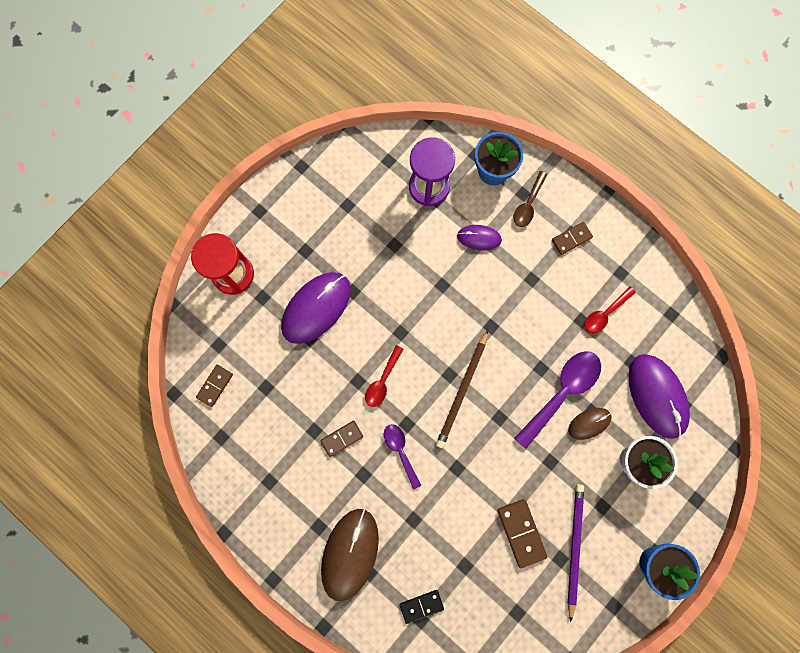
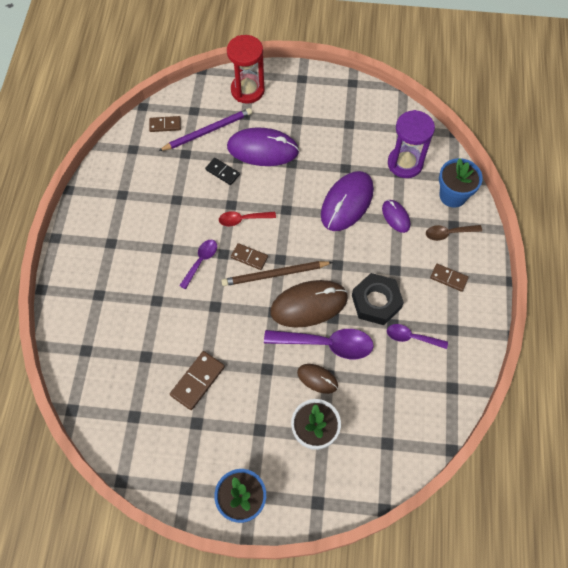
camera: 55 degrees right, 15 degrees down
brown domino [320,421,363,457] -> brown domino moved to [231,243,268,270]
brown mouse [321,509,379,601] -> brown mouse moved to [270,280,348,328]
black domino [400,590,444,624] -> black domino moved to [205,158,240,185]
purple pencil [568,484,584,622] -> purple pencil moved to [159,108,252,151]
red spoon [584,287,636,334] -> purple spoon [387,324,448,349]
purple mouse [629,354,690,439] -> purple mouse moved to [321,171,374,231]
none -> black nut [352,273,404,325]

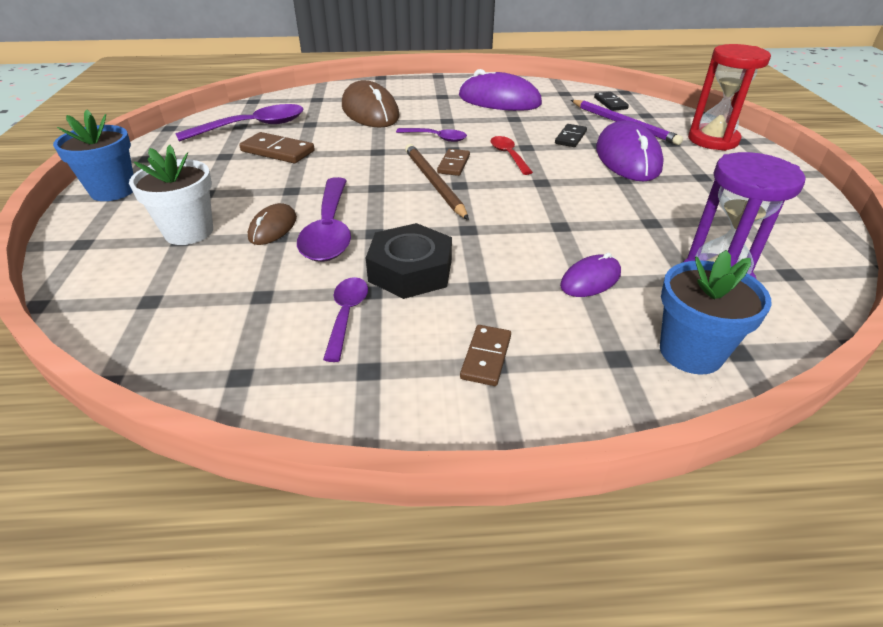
camera: 80 degrees right, 25 degrees down
brown domino [149,116,181,132] -> black domino [594,92,629,111]
brown mouse [270,280,348,328] -> brown mouse moved to [342,80,399,128]
purple mouse [321,171,374,231] -> purple mouse moved to [459,69,542,111]
brown spoon [426,225,482,241] -> none
none -> purple spoon [175,104,304,142]

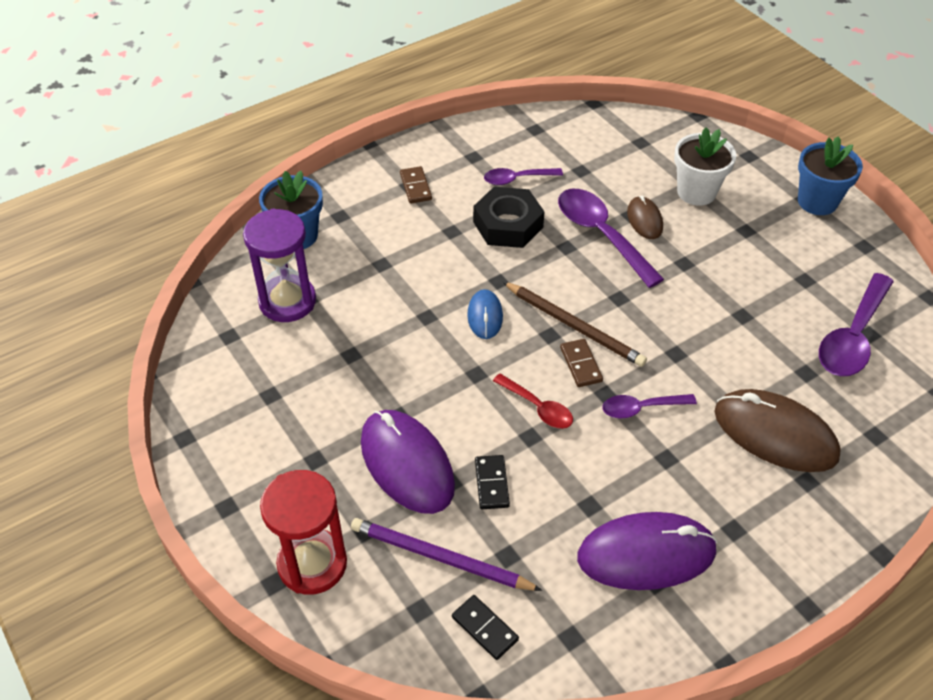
camera: 150 degrees right, 10 degrees up
brown domino [239,132,314,163] -> none
purple spoon [323,277,368,362] -> purple spoon turned 105 degrees clockwise [484,168,563,185]
purple mouse [560,253,621,297] -> none
none -> blue mouse [467,289,503,339]

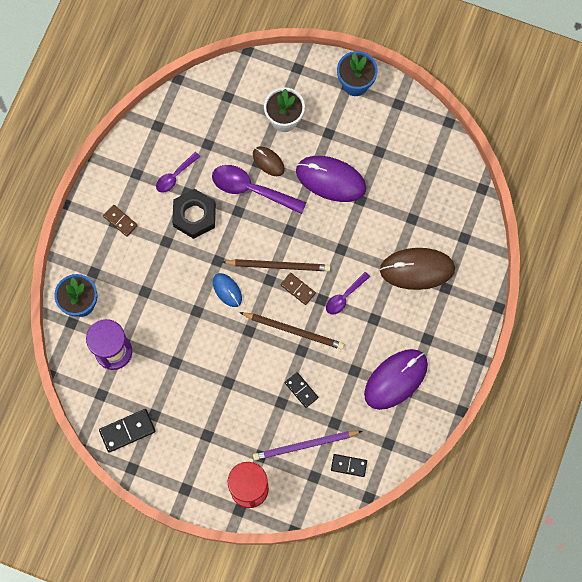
camera: 35 degrees left, 25 degrees up
purple mouse [361,410,455,514] -> purple mouse moved to [296,156,367,202]
red spoon [493,374,573,429] -> brown pencil [239,312,344,350]
purple spoon [819,273,894,376] -> none
none -> black domino [99,409,156,452]

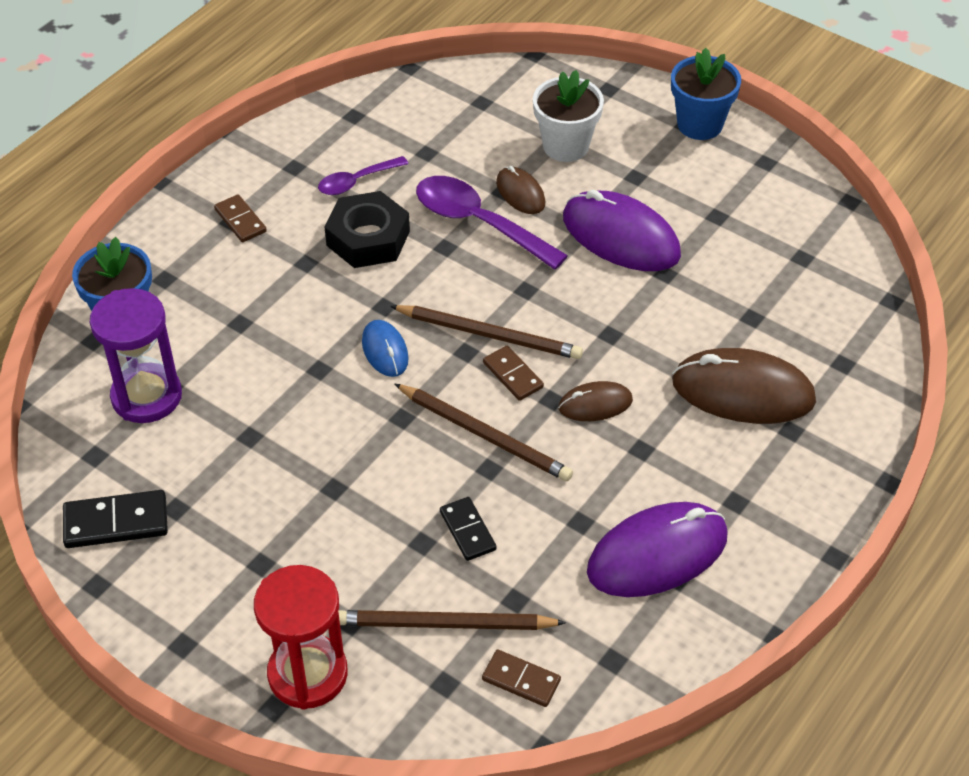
camera: 15 degrees right, 25 degrees down
purple pencil [253,431,362,461] -> brown pencil [338,610,566,630]
purple spoon [326,272,370,315] -> brown mouse [558,381,633,421]
black domino [331,454,367,477] -> brown domino [482,649,561,707]

